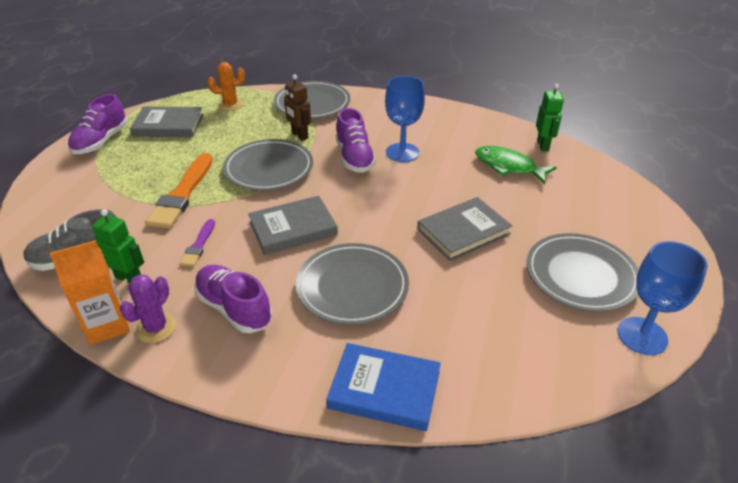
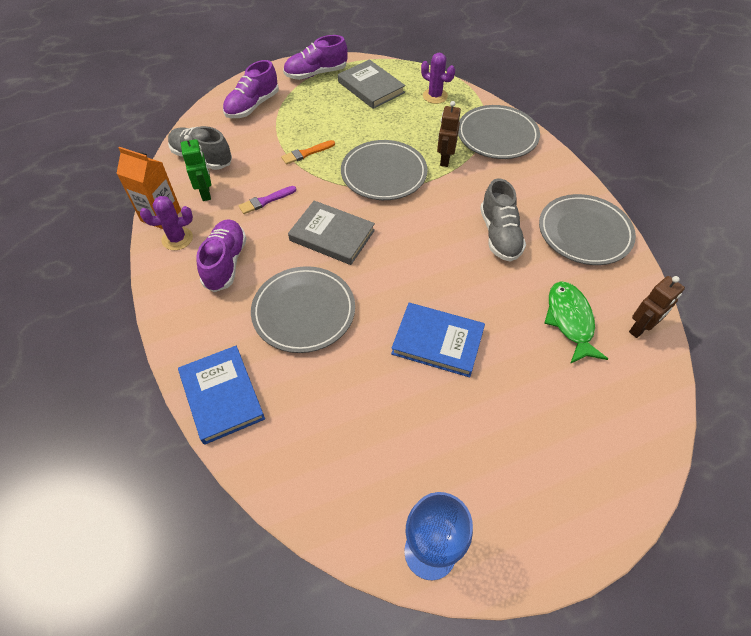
camera: 50 degrees right, 15 degrees up
orange brush [145,153,213,229] -> orange brush [281,140,335,165], size x0.52
orange cactus [207,62,245,111] -> purple cactus [421,53,455,104]
purple shoe [336,108,376,173] -> purple shoe moved to [223,60,279,118]
blue goblet [385,76,425,162] -> grey shoe [480,178,526,262]
grey book [417,197,512,261] -> blue book [391,303,485,377]
grey plate [526,233,639,312] -> grey plate moved to [539,194,636,265]
green robot [536,84,564,151] -> brown robot [629,276,685,338]

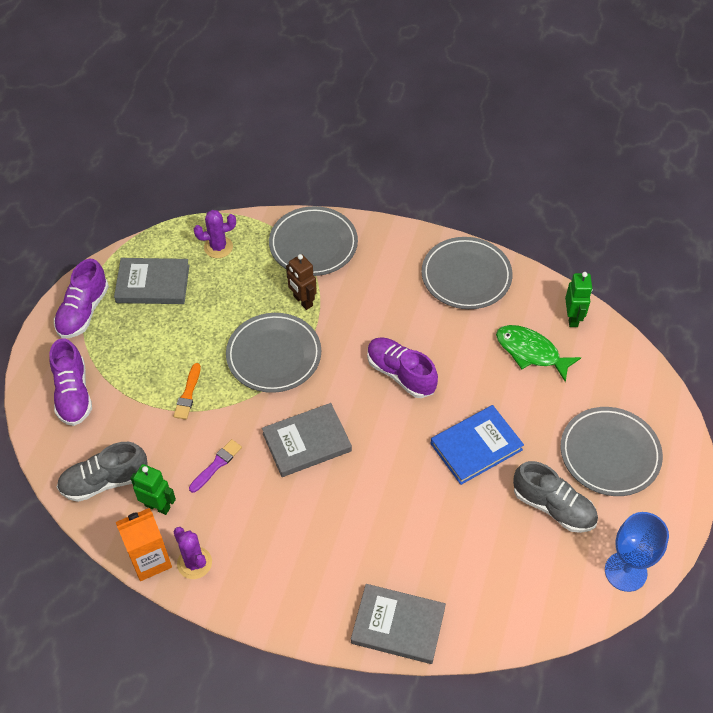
camera: 50 degrees left, 0 degrees up
purple cactus [140,196,193,250] -> purple cactus turned 60 degrees counterclockwise [173,527,212,579]
blue book [178,346,265,445] -> grey book [351,584,446,664]
purple shoe [196,219,247,292] -> purple shoe moved to [367,337,438,398]
purple brush [238,186,296,214] -> purple brush turned 150 degrees counterclockwise [189,439,242,493]
grey plate [251,266,355,353] -> grey plate moved to [561,407,663,496]
grey shoe [480,178,526,262] -> grey shoe moved to [513,461,598,533]
brown robot [629,276,685,338] -> green robot [565,272,593,327]

